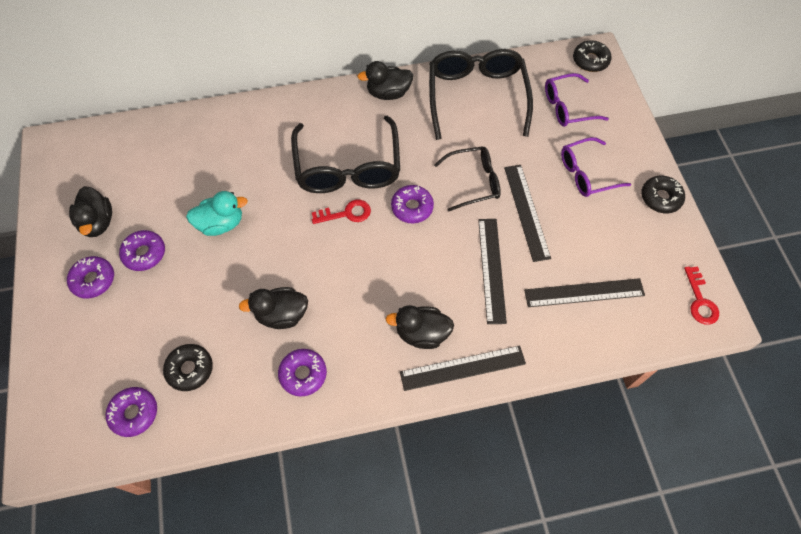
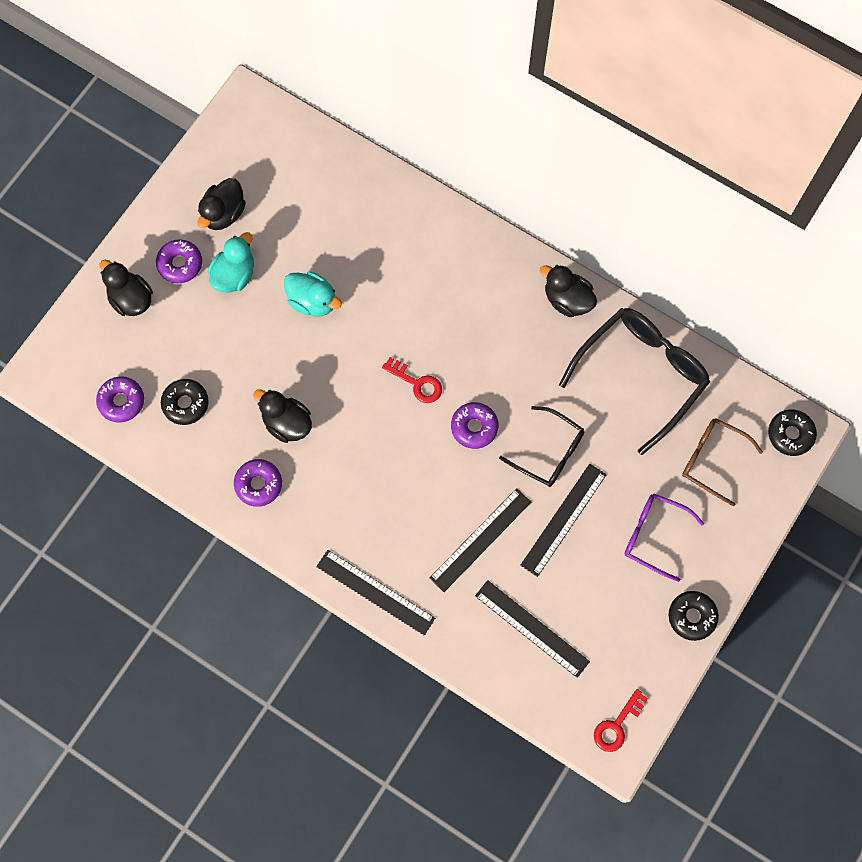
camera: 45 degrees right, 10 degrees up
purple donut [119,230,165,271] -> turquoise duck [208,232,254,293]
black glasses [291,115,400,193] -> none
black duck [386,305,454,349] -> black duck moved to [100,260,153,316]
purple glasses [545,73,609,127] -> brown glasses [682,418,763,506]

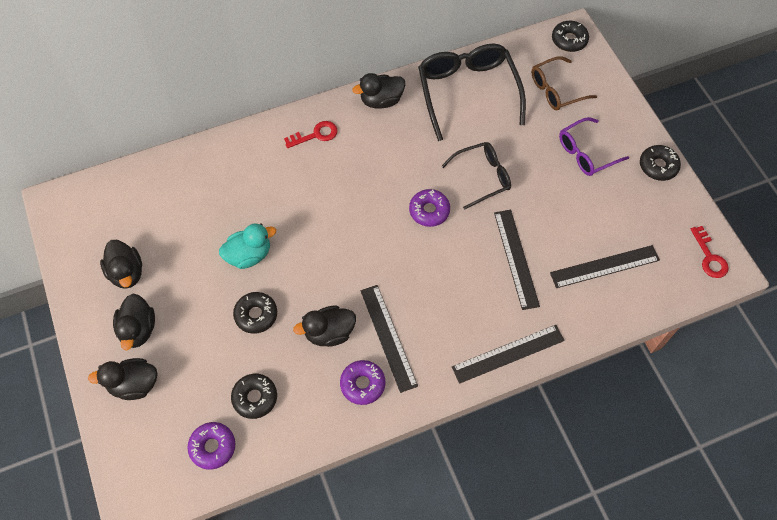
camera: 55 degrees left, 10 degrees down
purple donut [156,239,202,283] -> black duck [113,294,155,351]
turquoise duck [208,232,254,293] -> none
red key [382,357,442,403] -> red key moved to [284,121,338,148]
black ruler [520,464,607,577] -> black ruler moved to [361,285,418,393]
none -> black donut [233,292,277,334]

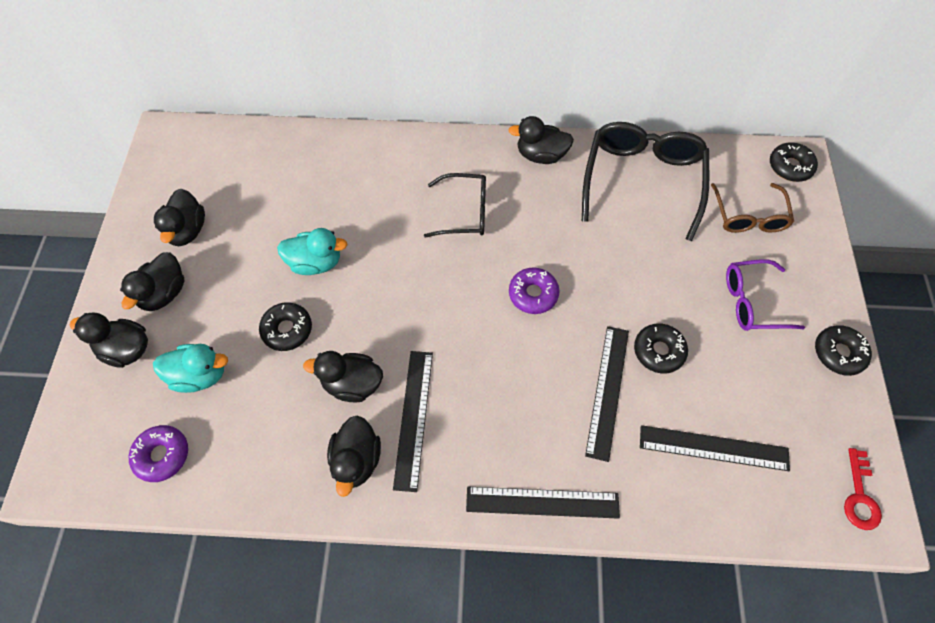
camera: 25 degrees right, 0 degrees up
black donut [231,374,277,419] -> black donut moved to [634,324,688,374]
red key [284,121,338,148] -> none
purple donut [340,360,385,405] -> black duck [327,415,381,497]
black glasses [442,142,511,209] -> black glasses moved to [424,173,486,238]
brown glasses [532,56,597,111] -> brown glasses turned 90 degrees counterclockwise [711,183,794,233]
none -> turquoise duck [153,344,228,393]

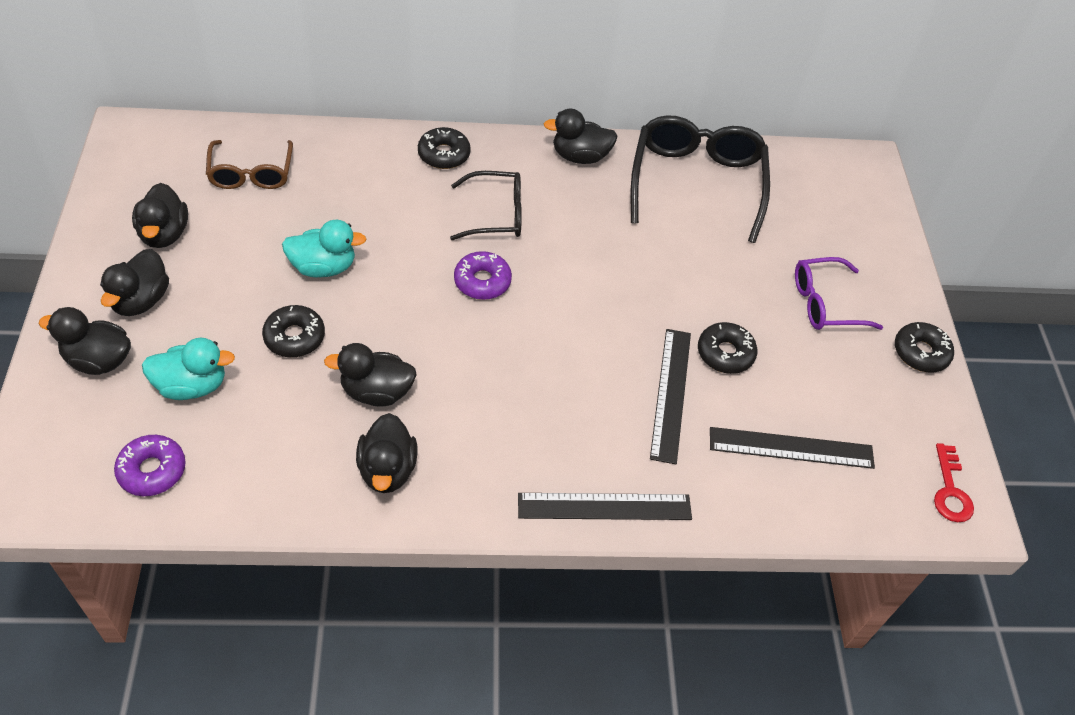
camera: 10 degrees left, 10 degrees down
black ruler [393,351,433,492] -> none
purple donut [509,267,560,314] -> purple donut moved to [454,251,512,300]
brown glasses [711,183,794,233] -> brown glasses moved to [206,140,293,189]
black donut [770,142,818,182] -> black donut moved to [418,127,471,169]

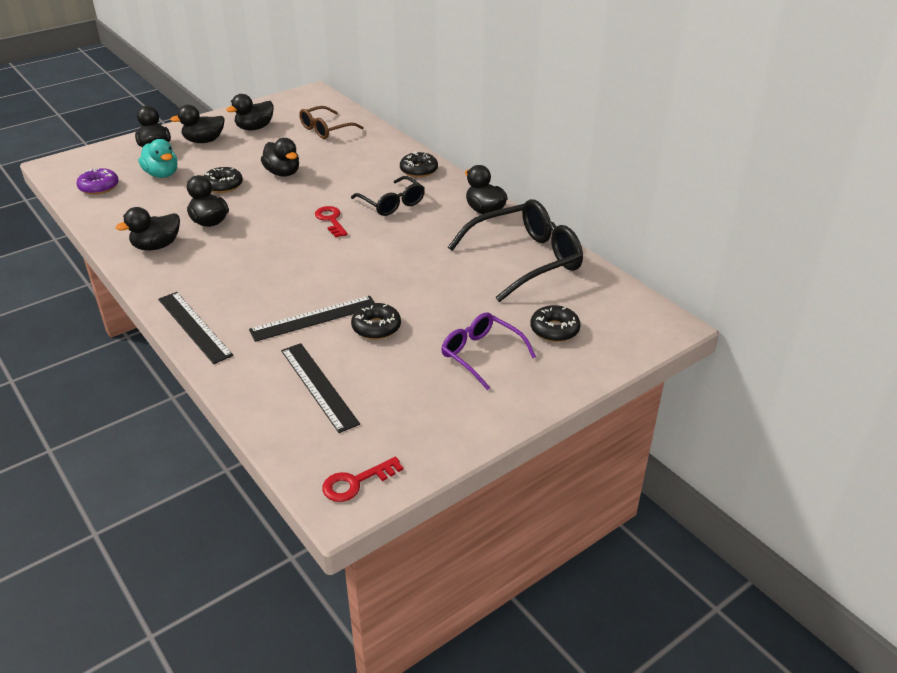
camera: 60 degrees right, 15 degrees down
turquoise duck [282,220,366,277] -> black duck [261,138,299,177]
purple donut [454,251,512,300] -> red key [315,206,348,237]
black donut [895,322,954,372] -> black donut moved to [530,305,581,342]

